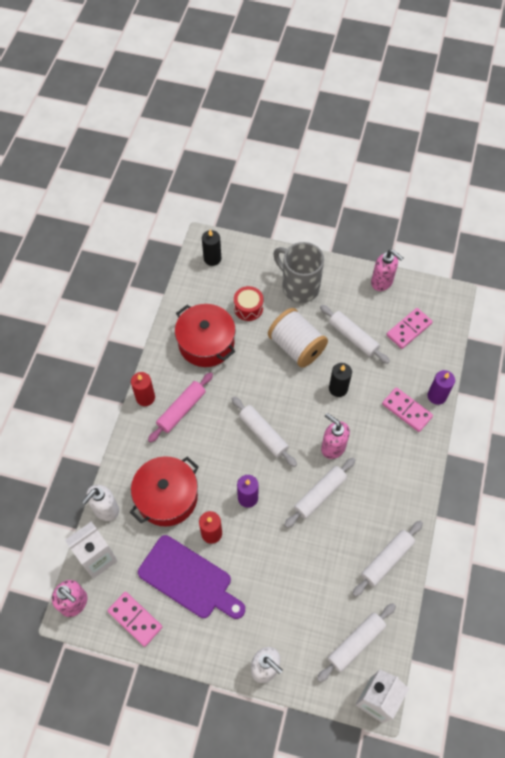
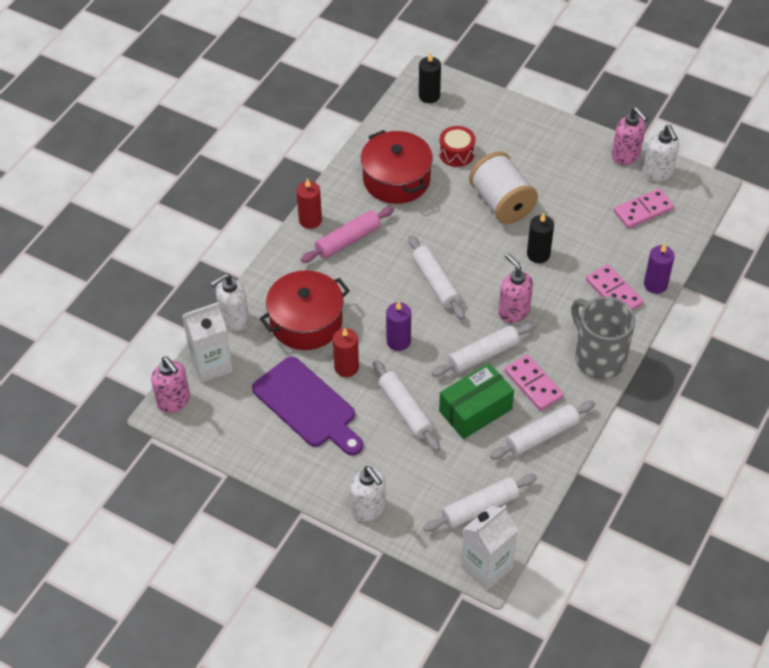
camera: 15 degrees right, 10 degrees down
pink domino [108,592,163,647] -> pink domino moved to [505,355,564,411]
grey mug [273,242,324,303] -> grey mug moved to [571,296,635,379]
white rolling pin [320,305,390,364] -> white rolling pin moved to [373,360,440,451]
none -> green box [439,363,514,439]
none -> white soap dispenser [643,125,679,182]

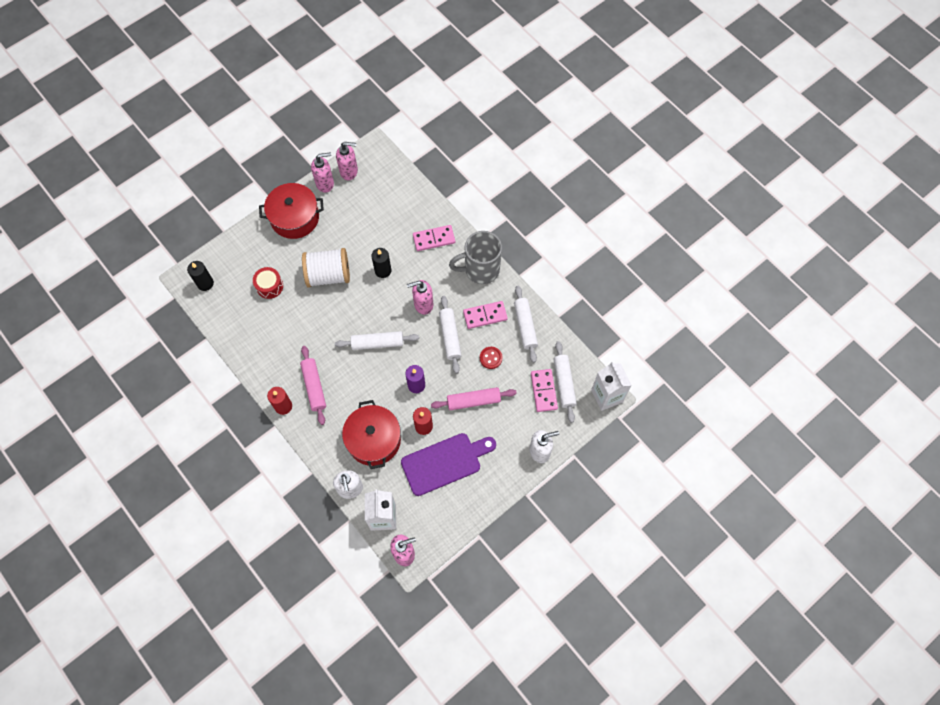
camera: 70 degrees left, 15 degrees up
red pot [361,130,433,204] -> red pot moved to [259,183,324,239]
white rolling pin [373,360,440,451] -> pink rolling pin [431,387,517,410]
green box [439,363,514,439] -> red button [480,347,503,369]
pink domino [614,189,674,229] -> pink domino moved to [531,369,558,412]
white soap dispenser [643,125,679,182] -> pink soap dispenser [336,142,358,180]
purple candle [644,244,675,294] -> none

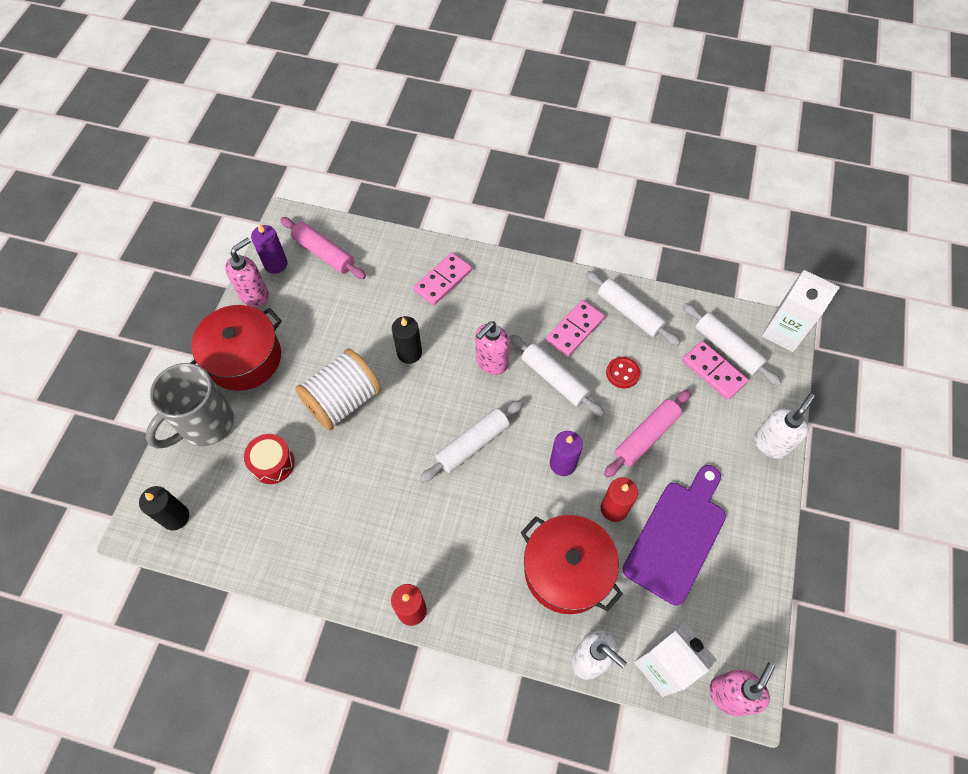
camera: 35 degrees left, 5 degrees down
pink rolling pin [300,346,326,425] -> pink rolling pin moved to [280,217,366,279]
pink soap dispenser [336,142,358,180] -> purple candle [251,223,287,274]
grey mug [449,231,502,284] -> grey mug moved to [146,363,234,448]

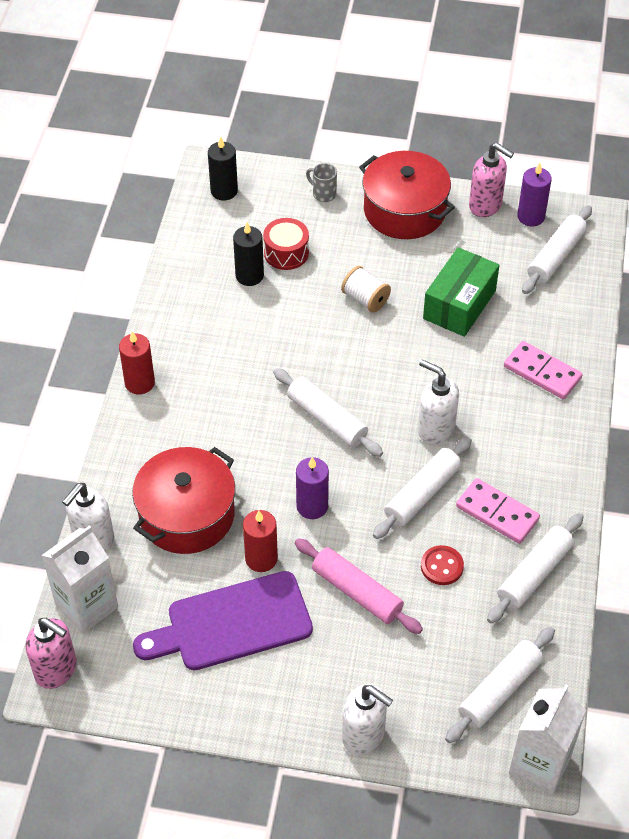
camera: 85 degrees right, 10 degrees down
grey mug [146,363,234,448] -> grey mug [306,163,337,202], size x0.41
pink rolling pin [280,217,366,279] -> white rolling pin [522,205,592,294]
white spool [295,348,381,431] -> white spool [341,266,391,313], size x0.54
black candle [392,316,422,364] -> black candle moved to [233,223,264,286]
pink soap dispenser [475,321,510,375] -> white soap dispenser [418,359,459,445]
purple cutting board [623,465,726,605] -> purple cutting board turned 135 degrees clockwise [133,571,313,670]
pink domino [682,341,748,400] -> none
none -> green box [423,247,500,337]

